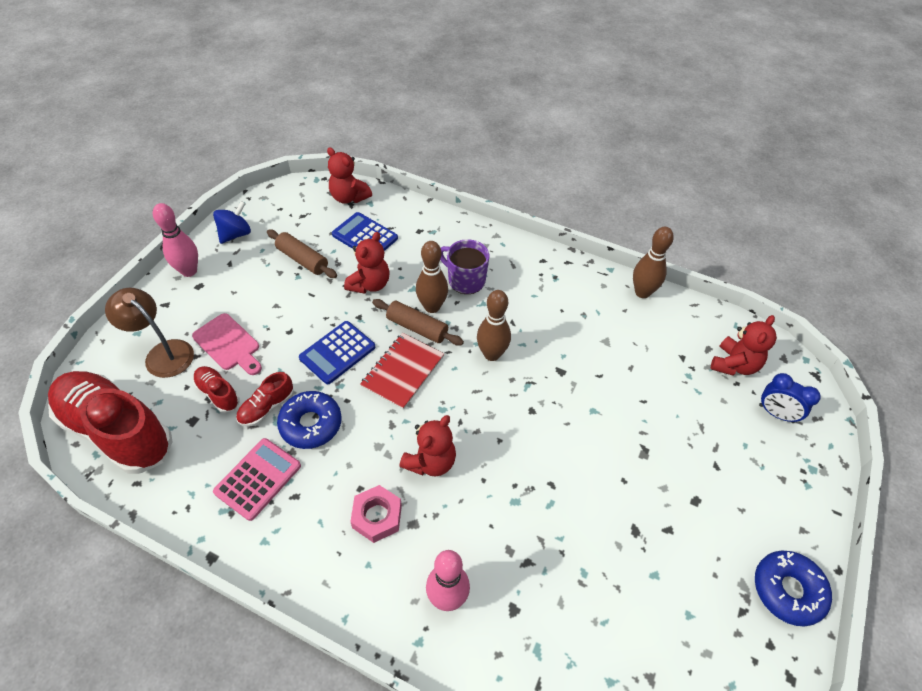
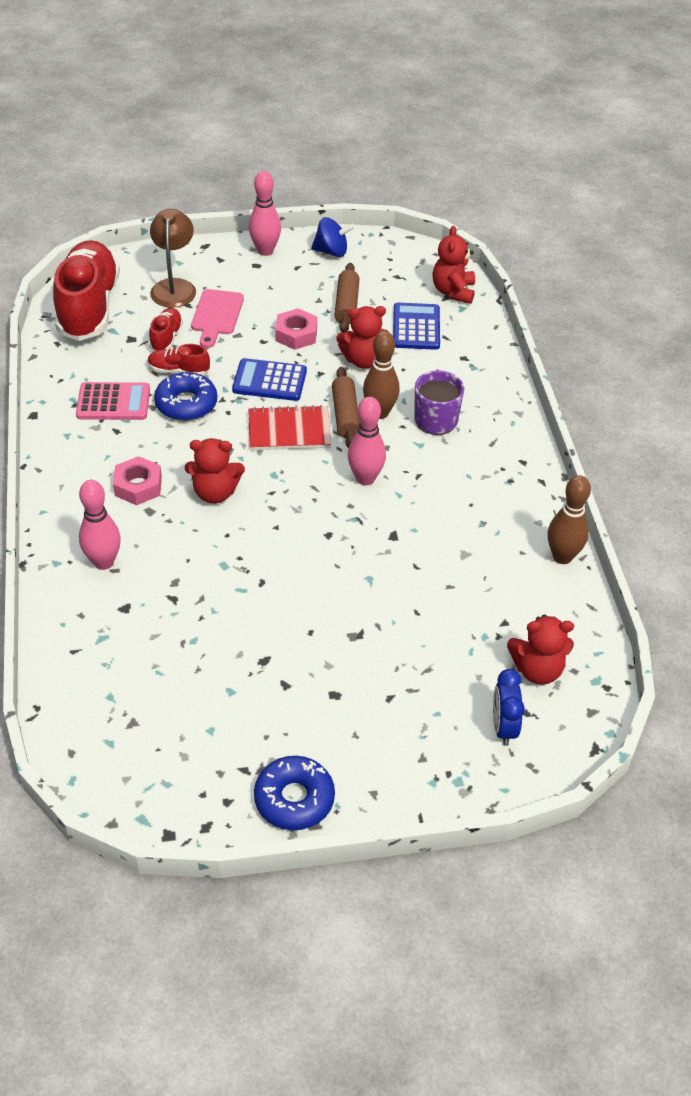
camera: 55 degrees right, 5 degrees down
brown bowling pin [477,290,511,361] -> pink bowling pin [348,397,386,485]
none -> pink nut [275,308,317,350]

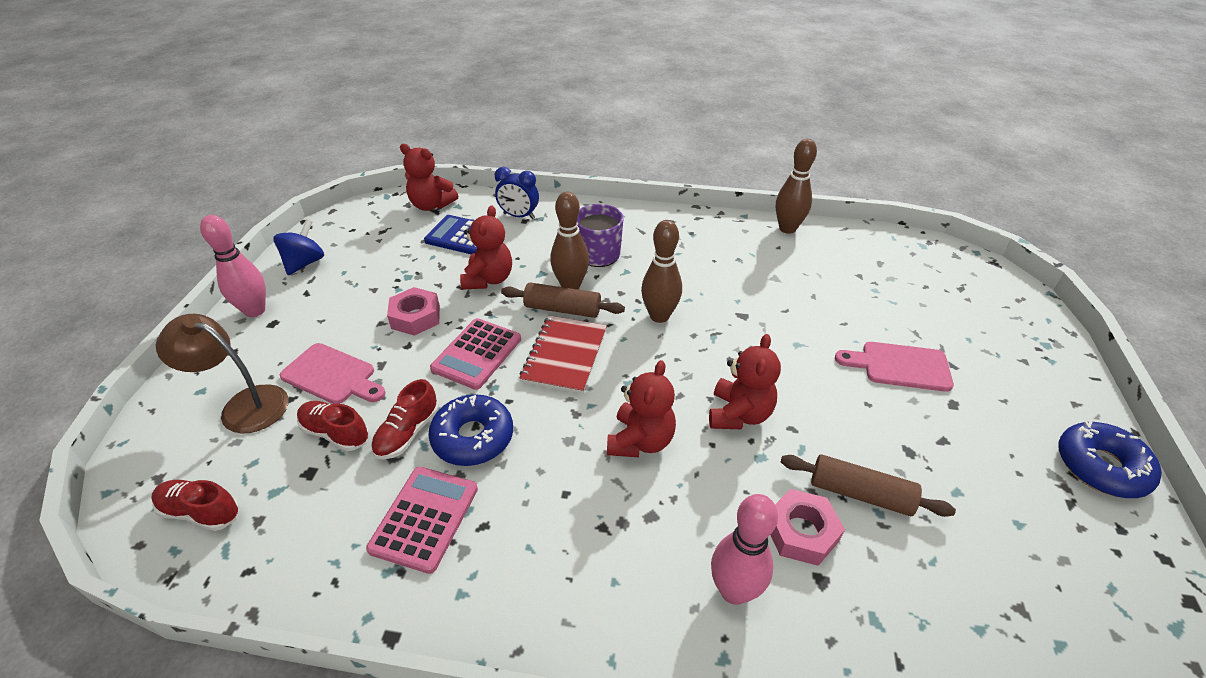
camera: 70 degrees left, 5 degrees down
red shoe [53,240,120,341] -> red shoe [151,480,240,531], size x0.44
pink nut [113,456,162,505] -> pink nut moved to [770,489,845,566]
blue calculator [232,358,307,401] -> pink calculator [430,318,521,390]
brown rolling pin [334,263,360,332] -> brown rolling pin moved to [781,454,956,517]
pink bowling pin [348,397,386,485] -> brown bowling pin [641,220,682,323]
blue clock [493,669,525,746] -> blue clock moved to [495,167,539,219]
red teddy bear [507,614,574,685] -> red teddy bear moved to [709,334,781,429]
none -> pink cutting board [835,342,954,392]

